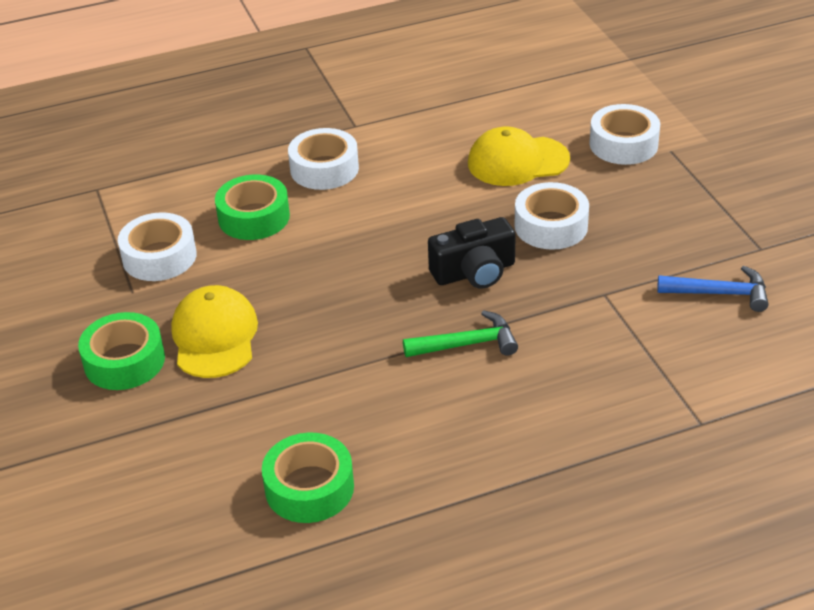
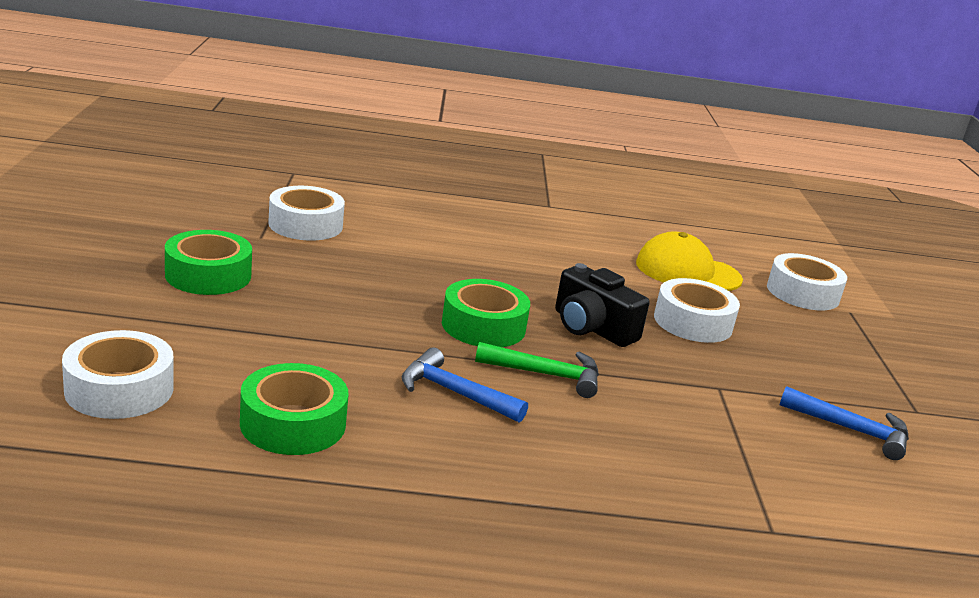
camera: 15 degrees right, 15 degrees down
yellow cap [171,285,258,378] -> none
green tape [215,175,290,240] -> green tape moved to [442,279,530,347]
white tape [288,128,359,190] -> white tape moved to [62,330,174,419]
black camera [428,217,516,289] -> black camera turned 45 degrees clockwise [555,263,650,347]
none -> blue hammer [402,348,528,423]

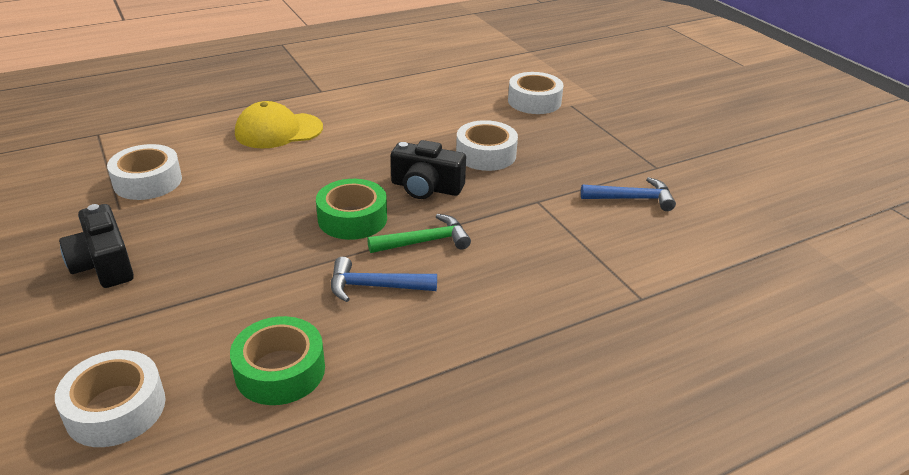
camera: 25 degrees left, 10 degrees up
green tape [165,230,252,295] -> black camera [59,204,134,288]
yellow cap [636,231,743,291] -> yellow cap moved to [235,101,323,148]

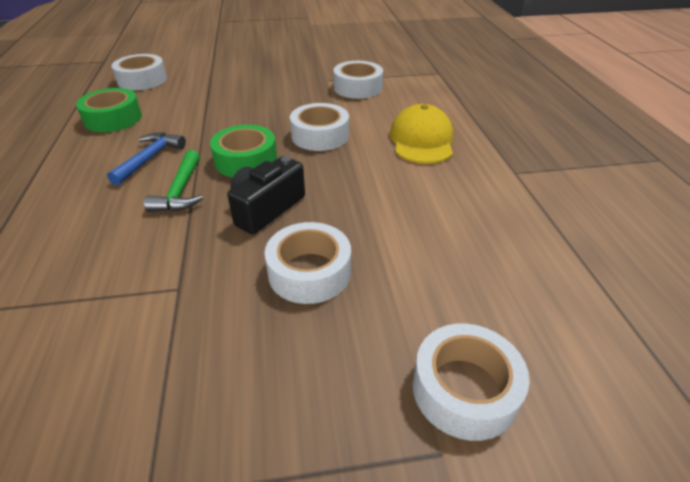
camera: 110 degrees right, 5 degrees up
black camera [59,204,134,288] -> none
blue hammer [581,177,676,211] -> none
none -> white tape [290,103,349,151]

